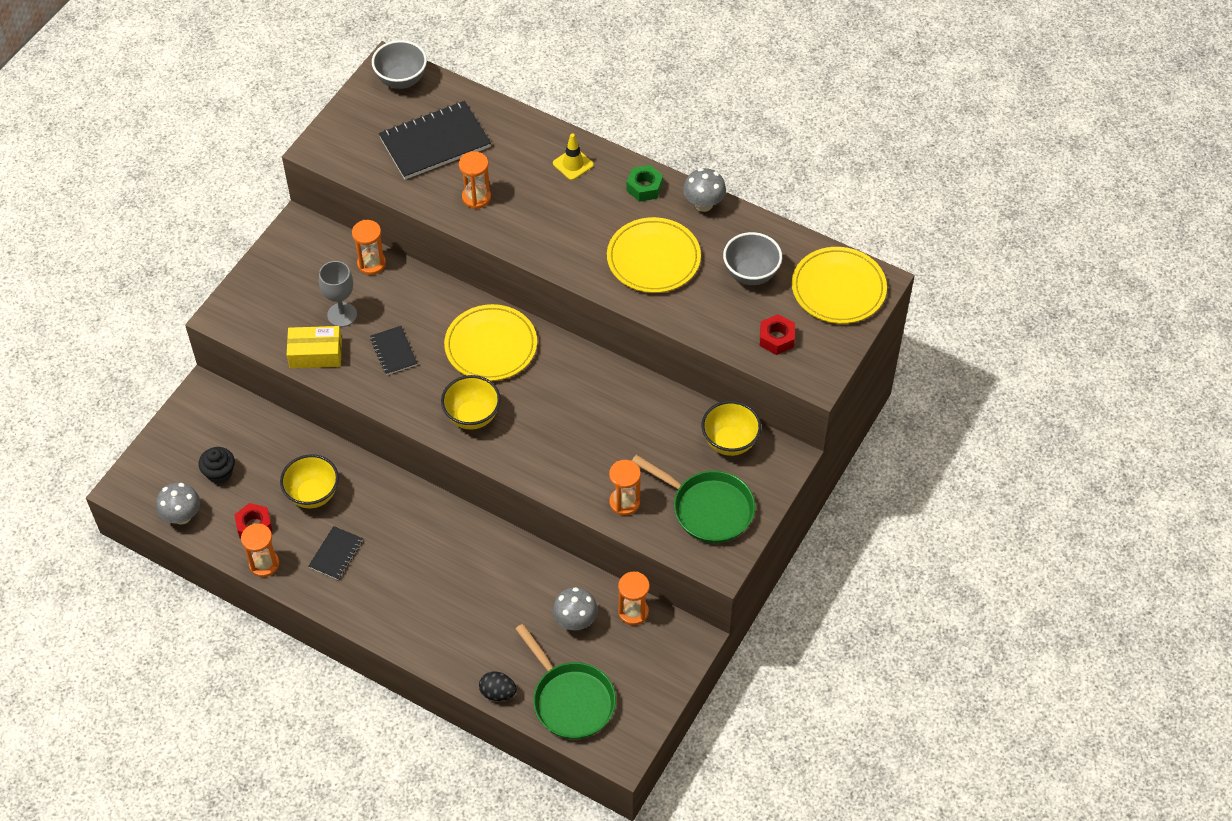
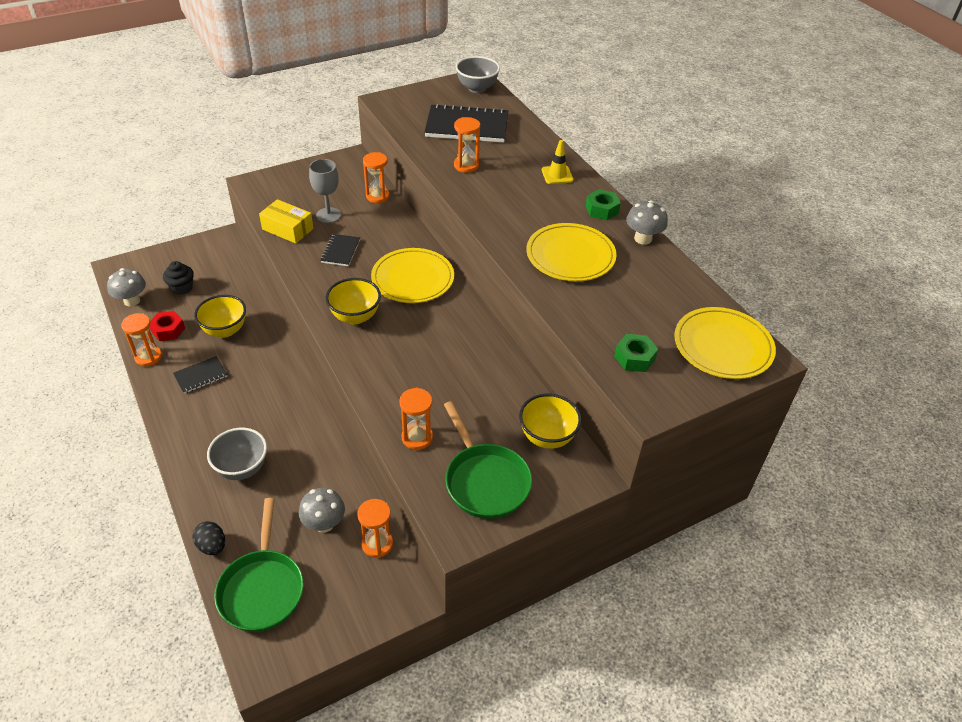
camera: 30 degrees right, 10 degrees down
grey bowl [723,232,782,285] -> grey bowl moved to [207,428,267,480]
red nut [760,314,795,355] -> green nut [614,334,658,372]

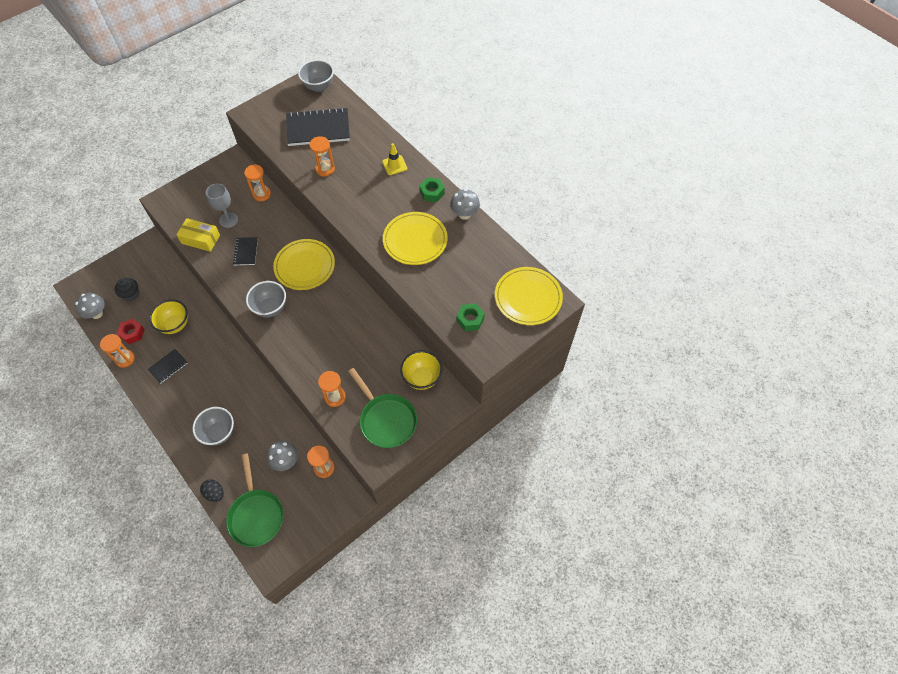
camera: 10 degrees left, 15 degrees up
yellow bowl [326,278,381,325] -> grey bowl [246,281,286,318]

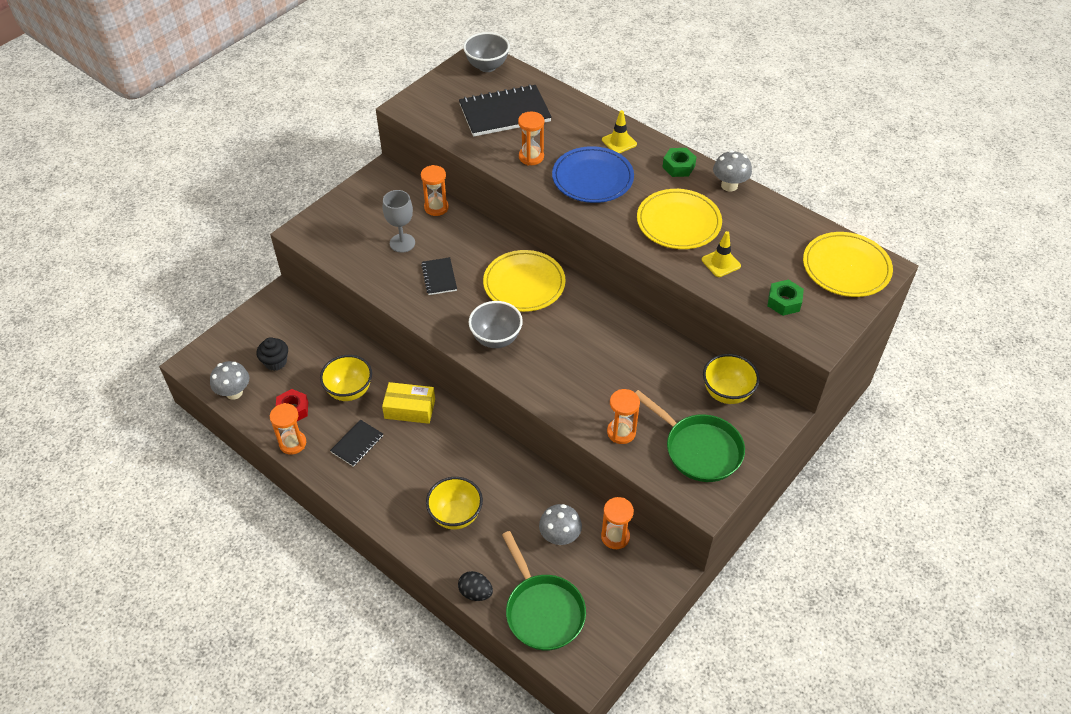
camera: 10 degrees left, 10 degrees down
yellow box [176,218,220,252] -> yellow box moved to [382,382,435,424]
grey bowl [193,407,234,446] -> yellow bowl [426,477,483,530]
none -> blue plate [552,146,634,203]
none -> yellow traffic cone [702,231,741,277]

